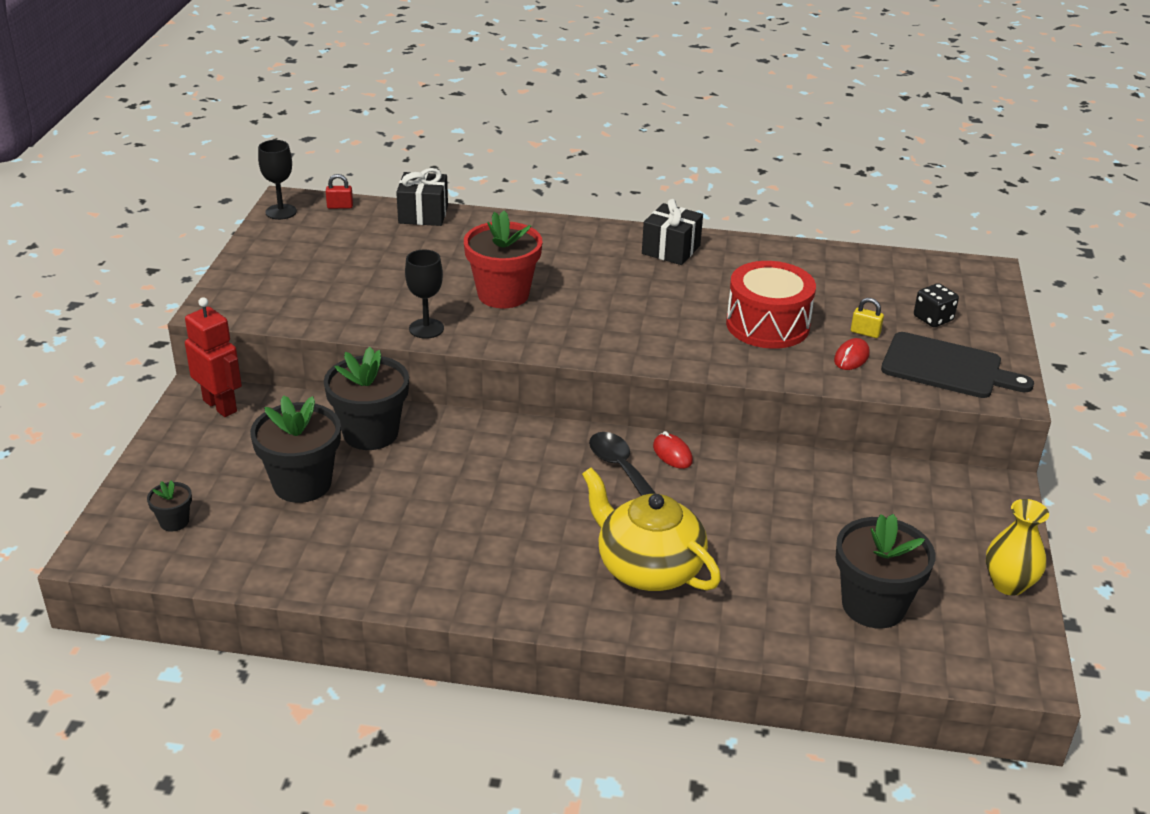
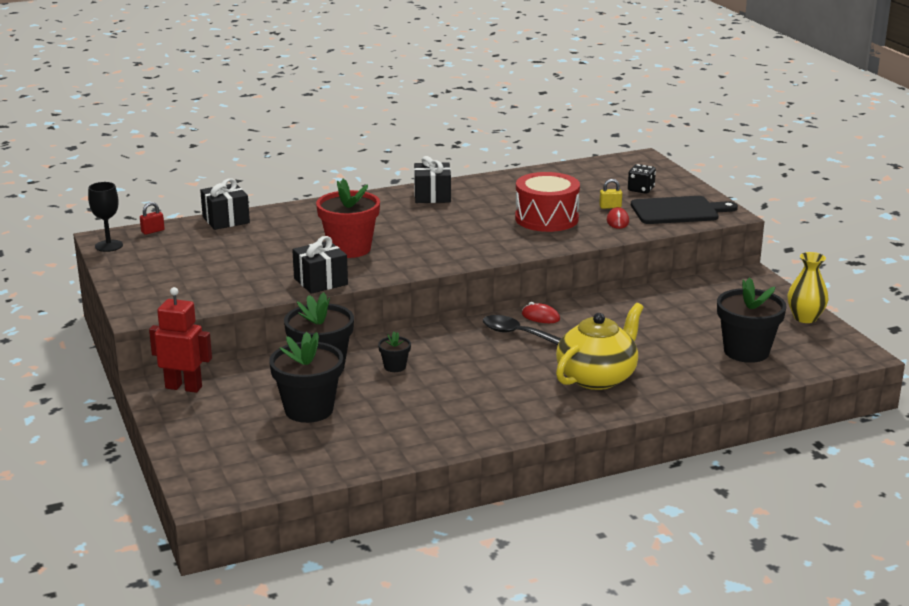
camera: 30 degrees left, 10 degrees down
black flower pot [147,480,192,531] -> black flower pot moved to [378,332,411,372]
black goblet [405,249,444,339] -> black gift [292,236,348,294]
yellow teapot [582,467,721,591] -> yellow teapot turned 120 degrees clockwise [556,303,644,390]

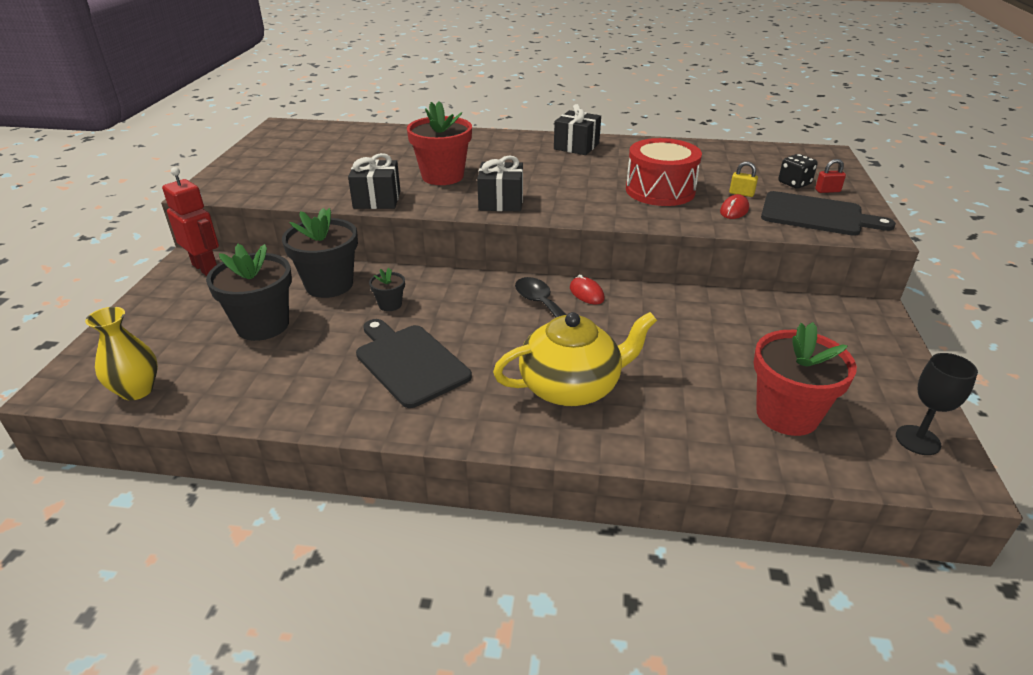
camera: 30 degrees right, 10 degrees up
black goblet [88,182,123,252] -> black goblet moved to [896,353,978,455]
red padlock [140,202,165,235] -> red padlock moved to [815,159,846,193]
black gift [200,178,250,230] -> black gift moved to [477,155,523,212]
black flower pot [717,277,787,363] -> red flower pot [754,322,857,436]
yellow vase [787,252,829,323] -> yellow vase moved to [85,307,158,400]
none -> black cutting board [356,319,472,408]

